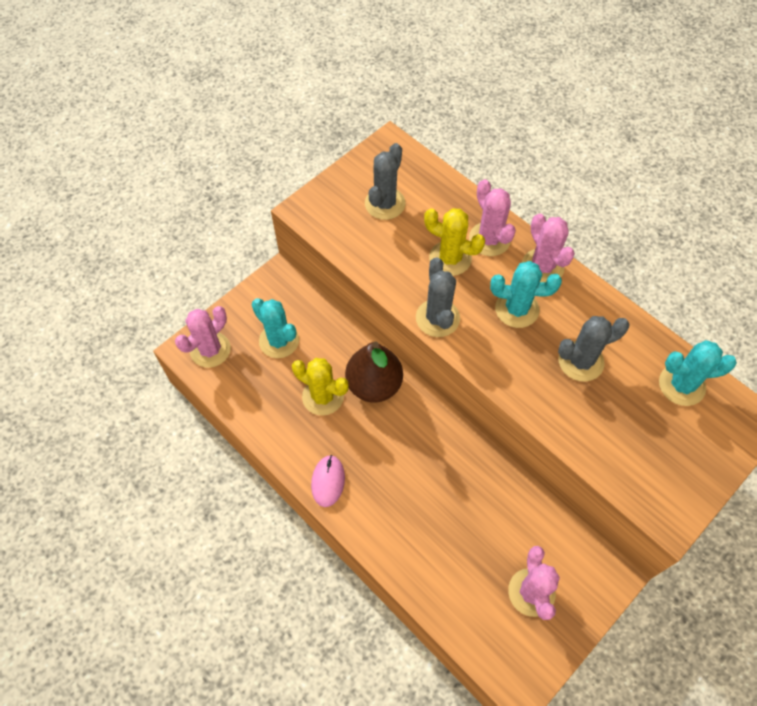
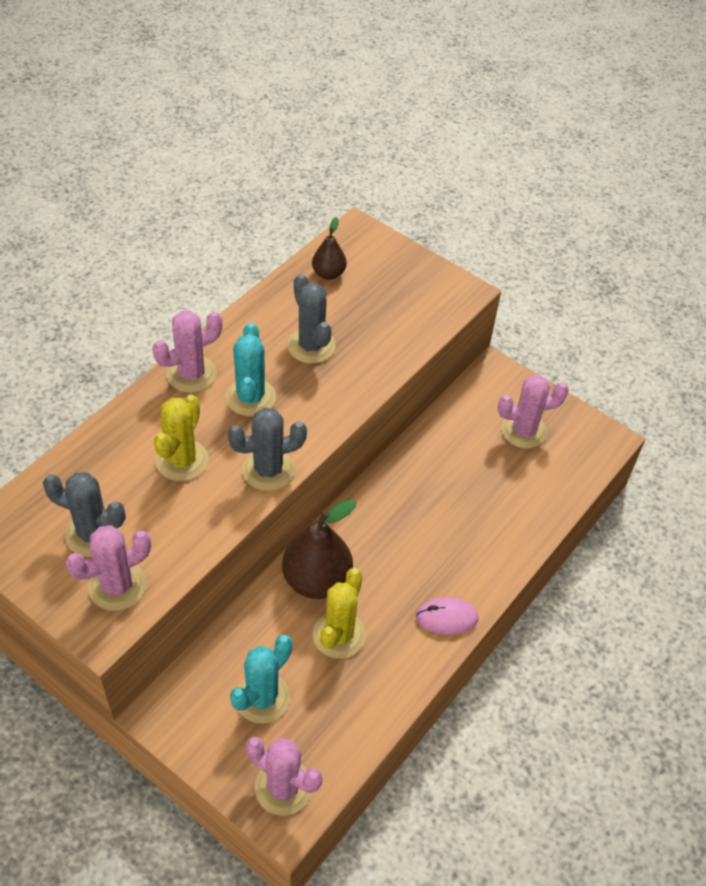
camera: 100 degrees left, 10 degrees down
pink cactus [469,179,516,256] -> pink cactus moved to [65,525,151,611]
turquoise cactus [659,340,737,406] -> brown pear [312,217,347,280]

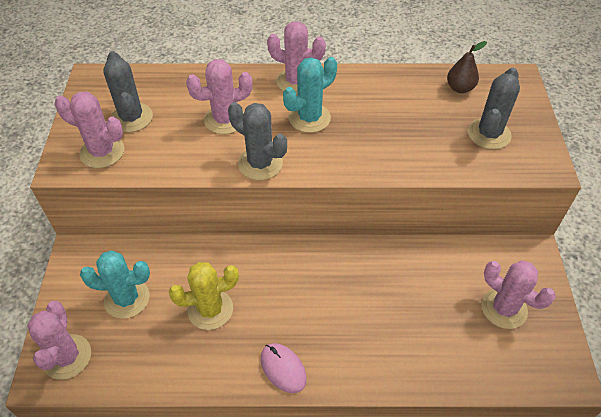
camera: 55 degrees right, 0 degrees up
yellow cactus [154,395,209,481] -> pink cactus [186,59,253,134]
brown pear [282,499,357,599] -> none
grey cactus [287,274,335,364] -> grey cactus moved to [468,68,520,149]

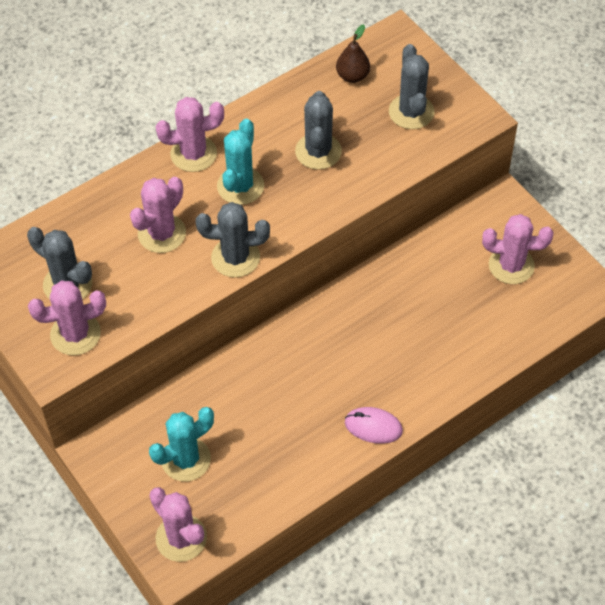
camera: 35 degrees left, 5 degrees up
yellow cactus [169,262,239,330] -> none
none -> grey cactus [295,91,342,170]

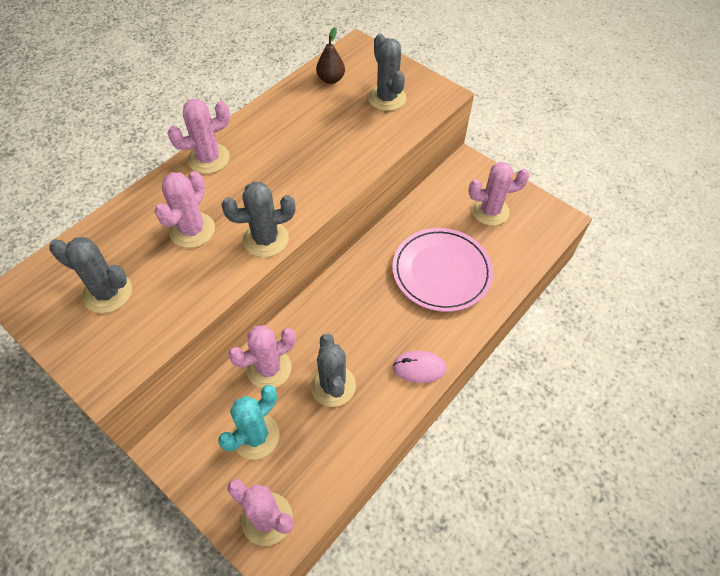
camera: 15 degrees left, 0 degrees up
pink cactus [28,281,106,355] -> pink cactus moved to [228,325,296,388]
turquoise cactus [217,119,264,205] -> none
grey cactus [295,91,342,170] -> grey cactus moved to [310,334,356,407]
none -> pink plate [392,228,493,312]

